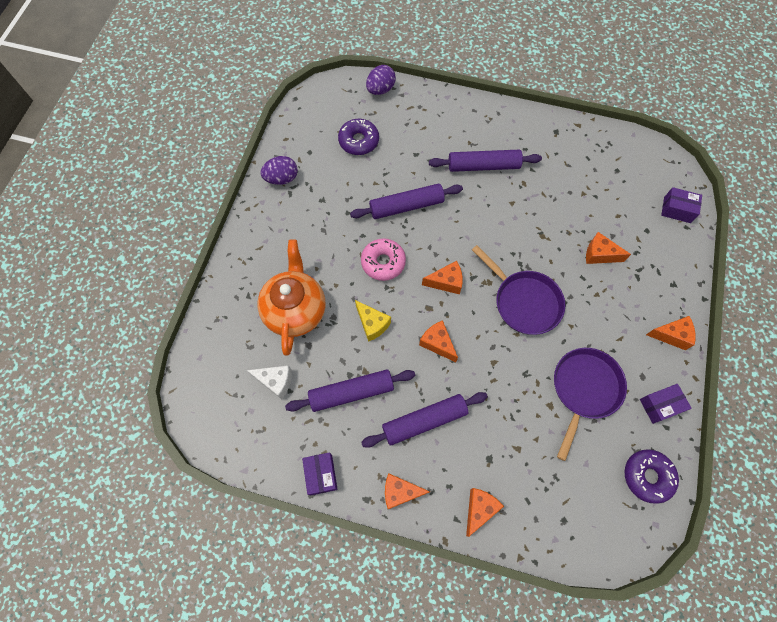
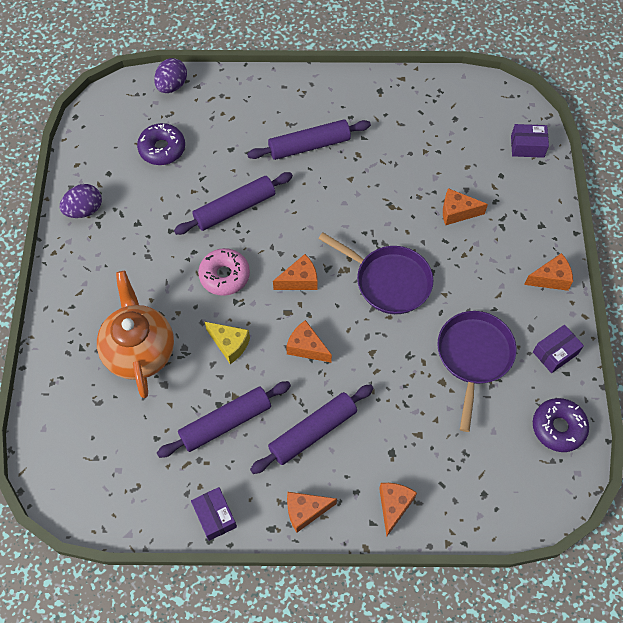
camera: 15 degrees left, 5 degrees down
white cheese [247,365,292,399] -> none

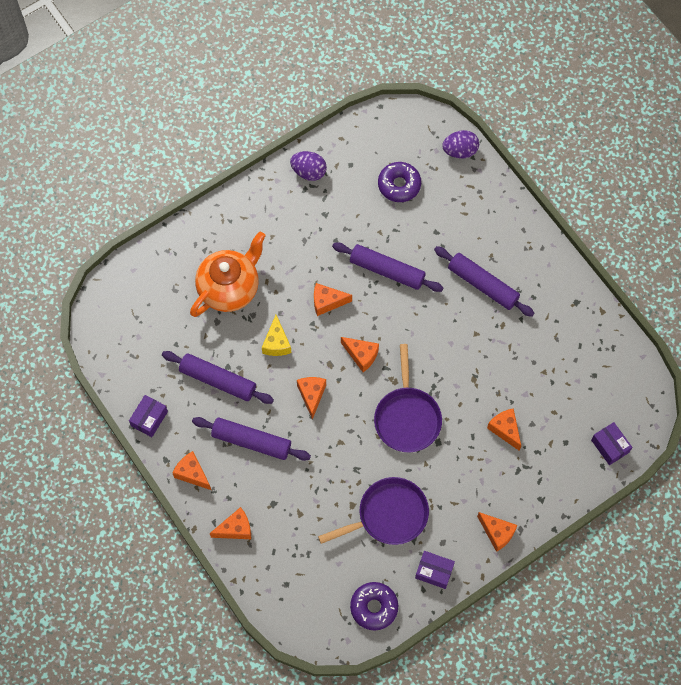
camera: 55 degrees right, 5 degrees up
pink donut [198,248,250,296] -> orange cheese [314,283,352,316]

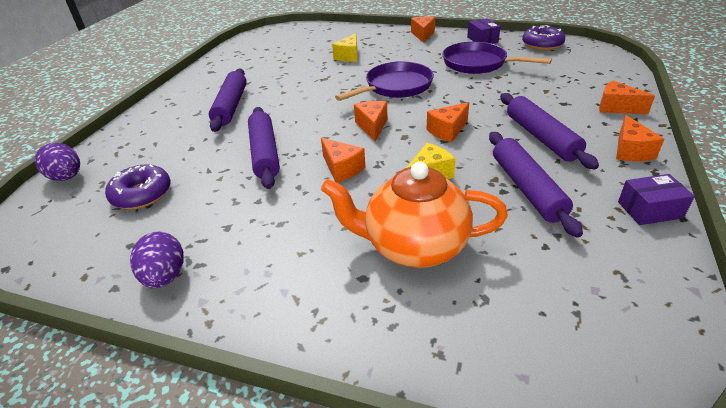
camera: 125 degrees left, 30 degrees down
orange cheese [487,408,521,451] -> yellow cheese [332,34,357,62]
purple box [591,422,632,465] -> none

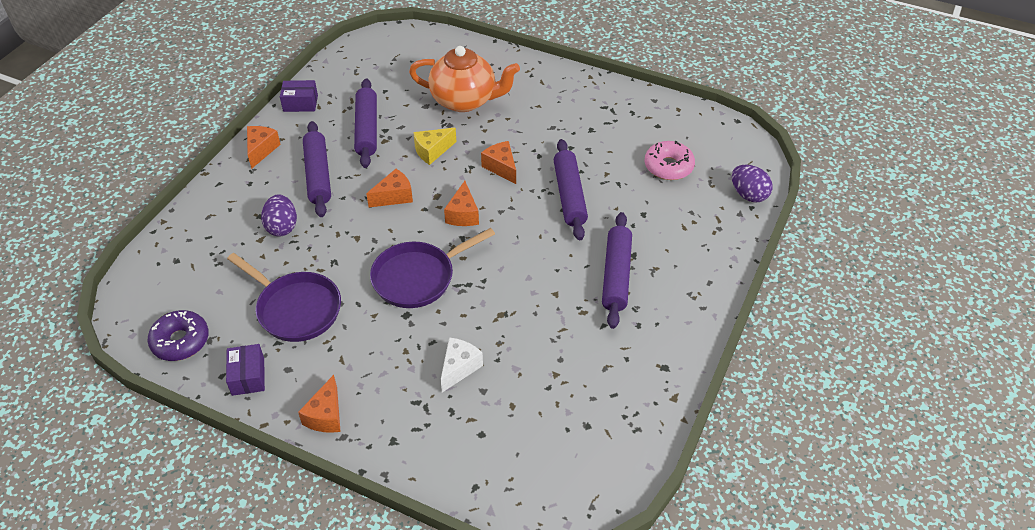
camera: 175 degrees left, 10 degrees up
purple donut [105,164,171,209] -> pink donut [645,141,695,180]
purple egg [130,232,184,288] -> purple egg moved to [261,194,297,237]
yellow cheese [332,34,357,62] -> white cheese [441,337,483,392]
orange cheese [599,81,655,114] -> none

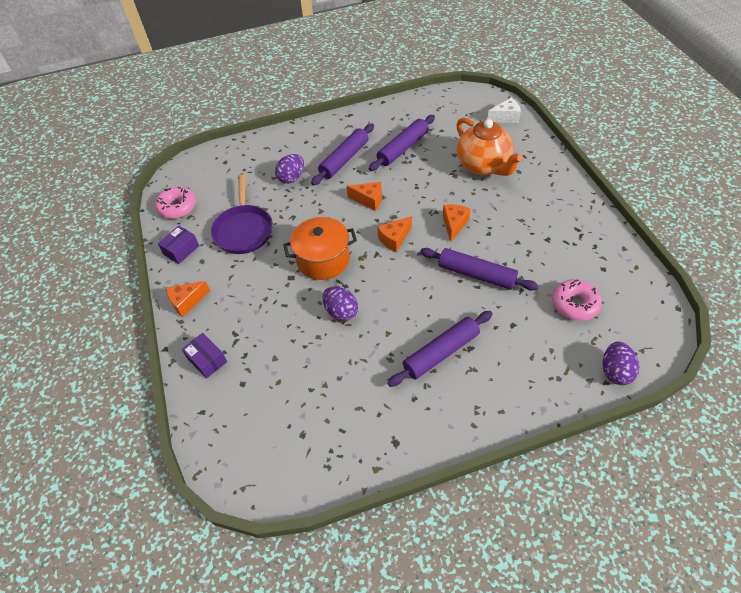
camera: 50 degrees right, 5 degrees up
purple donut [148,310,209,361] -> pink donut [155,187,196,219]
orange cheese [247,126,281,169] -> none
purple box [280,80,318,112] -> purple box moved to [182,333,227,379]
purple pan [370,228,495,308] -> orange pot [283,217,357,280]
yellow cheese [413,128,456,165] -> none
white cheese [441,337,483,392] -> white cheese moved to [487,98,521,123]
purple rolling pin [554,139,588,240] -> purple rolling pin turned 75 degrees clockwise [420,248,539,291]
none -> purple egg [323,286,358,321]

